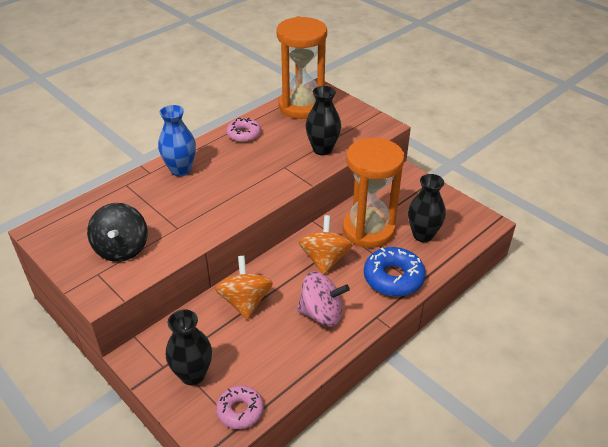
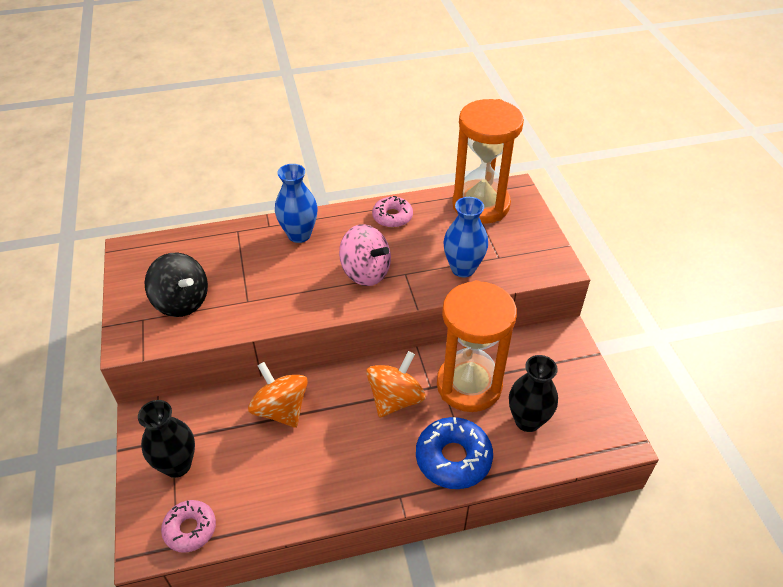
camera: 30 degrees right, 5 degrees up
black spinning top [87,203,148,262] -> black spinning top turned 75 degrees counterclockwise [144,253,208,317]
orange spinning top [215,256,273,320] -> orange spinning top turned 60 degrees counterclockwise [248,362,308,428]
pink spinning top [297,272,350,327] -> pink spinning top moved to [339,224,391,286]
black vase [305,86,341,155] -> blue vase [443,197,488,278]

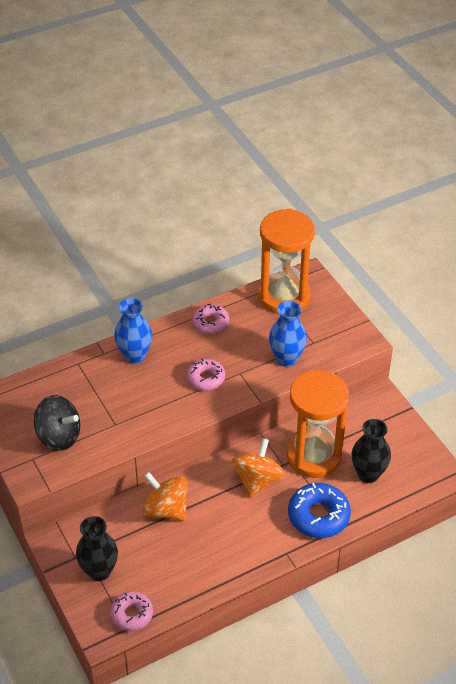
camera: 15 degrees left, 0 degrees up
pink spinning top [339,224,391,286] -> pink donut [187,359,225,390]

